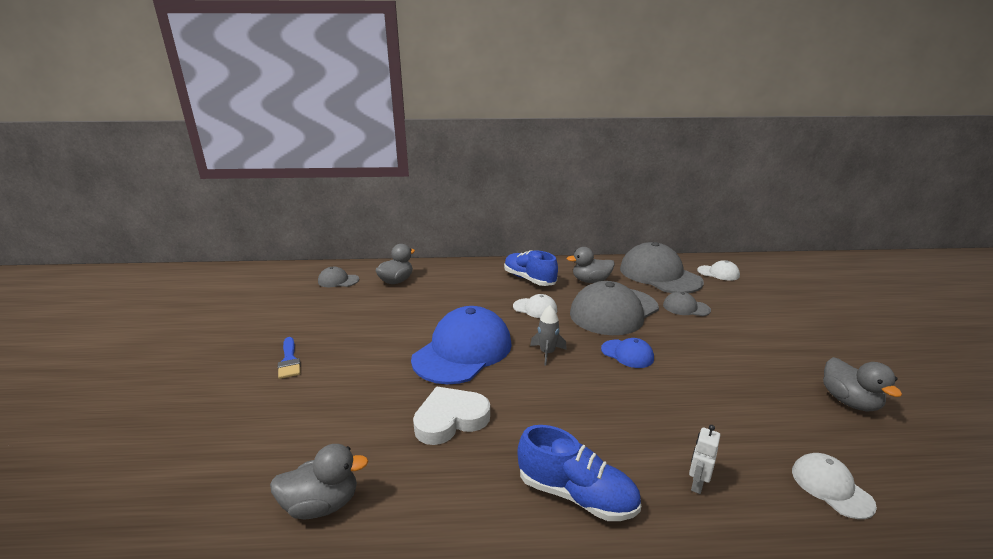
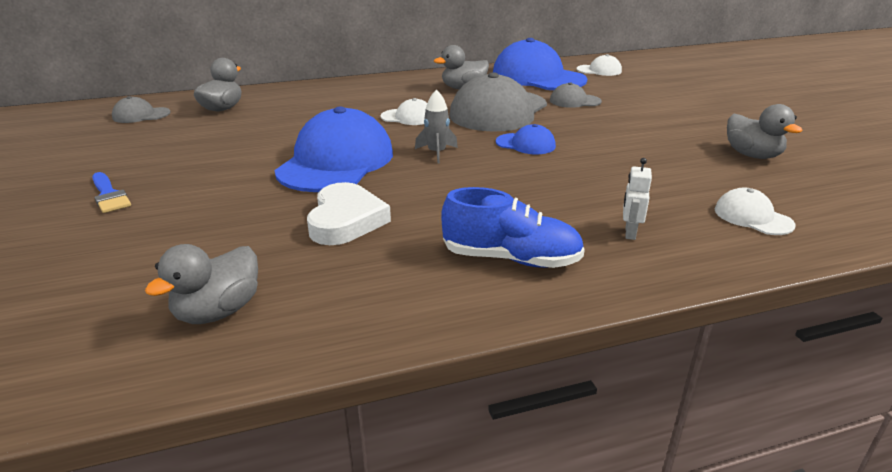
camera: 15 degrees left, 5 degrees up
grey duck [270,444,369,519] -> grey duck turned 150 degrees clockwise [145,244,258,324]
white heart [413,387,490,445] -> white heart turned 135 degrees clockwise [307,182,391,245]
blue shoe [504,250,558,286] -> none
grey cap [620,242,704,293] -> blue cap [493,38,587,90]

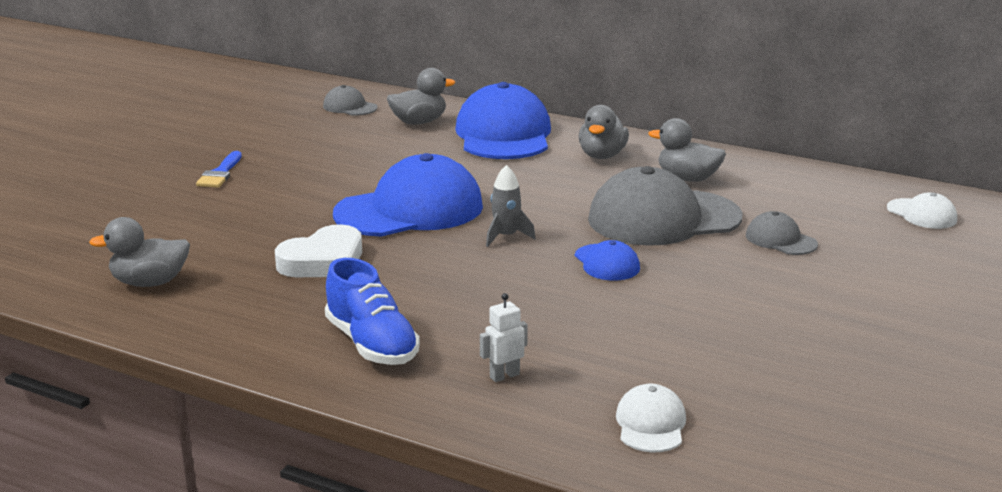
camera: 45 degrees right, 5 degrees down
white cap [381,98,427,125] -> none
blue cap [493,38,587,90] -> blue cap moved to [455,82,551,159]
grey duck [727,104,803,159] -> grey duck moved to [579,105,629,159]

